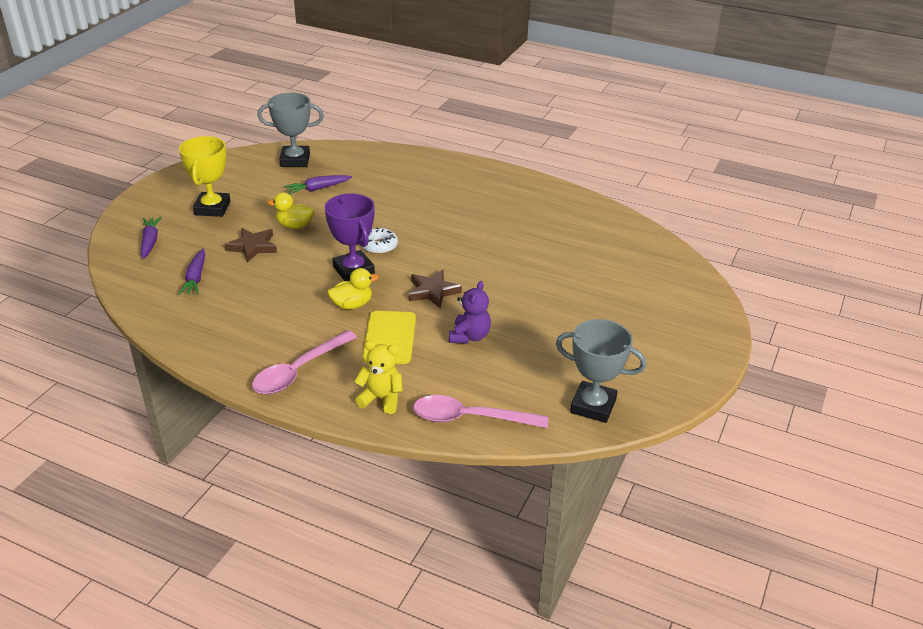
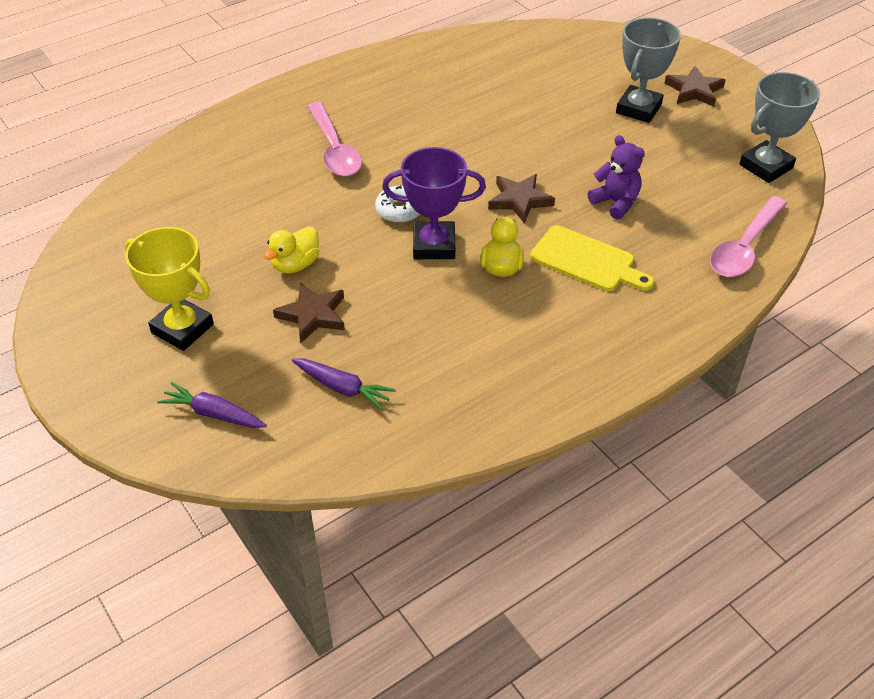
camera: 60 degrees left, 10 degrees up
pink spoon [252,330,357,394] -> pink spoon moved to [307,102,362,177]
grey trophy [257,93,324,167] -> grey trophy moved to [616,18,681,123]
purple carrot [284,175,352,195] -> none
yellow teddy bear [354,341,403,414] -> none
none -> brown star [665,66,725,107]

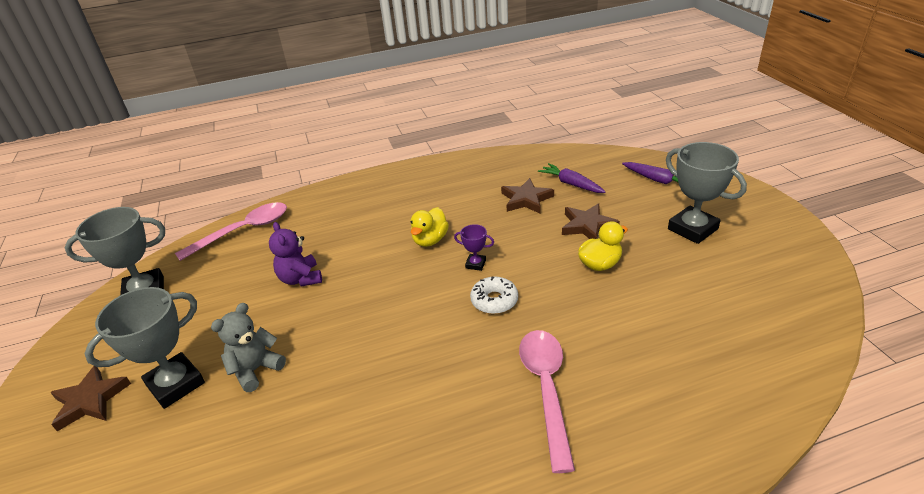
camera: 160 degrees left, 10 degrees down
yellow trophy [125,227,214,351] -> grey trophy [666,142,747,244]
purple trophy [382,147,486,259] -> purple trophy [454,224,494,271], size x0.47
brown star [488,174,555,224] -> brown star moved to [501,178,554,214]
yellow cutting board [530,225,654,291] -> none
none -> grey teddy bear [211,303,286,392]

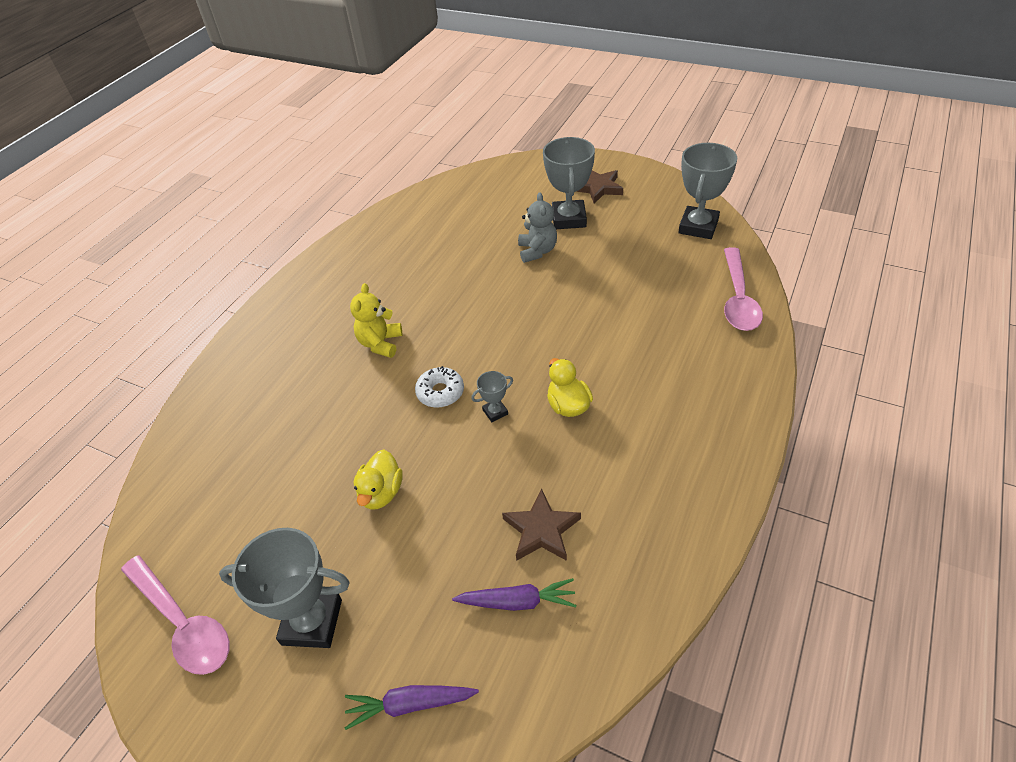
camera: 135 degrees right, 10 degrees up
purple teddy bear [269,222,322,286] -> none
purple trophy [454,224,494,271] -> grey trophy [472,371,513,422]
pink spoon [519,330,575,473] -> pink spoon moved to [121,555,230,675]
brown star [562,203,620,239] -> none
none -> yellow teddy bear [350,283,402,358]

